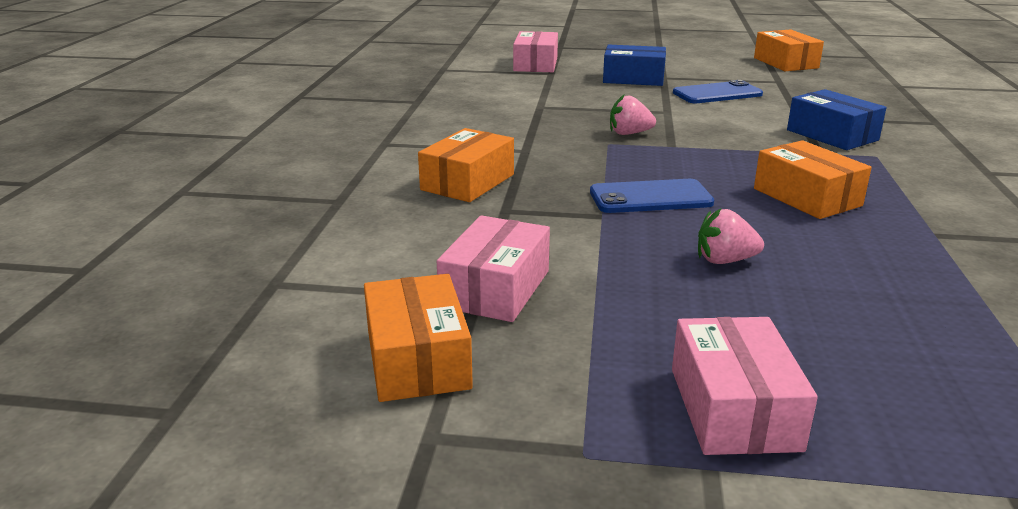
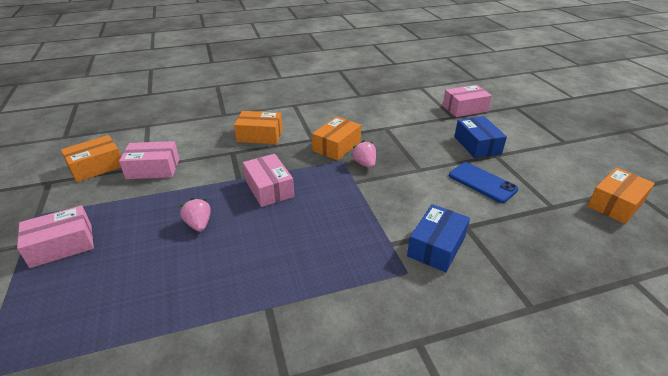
camera: 65 degrees right, 10 degrees up
blue phone [590,179,714,213] -> pink box [243,154,294,207]
orange box [754,140,872,219] -> orange box moved to [312,116,361,161]

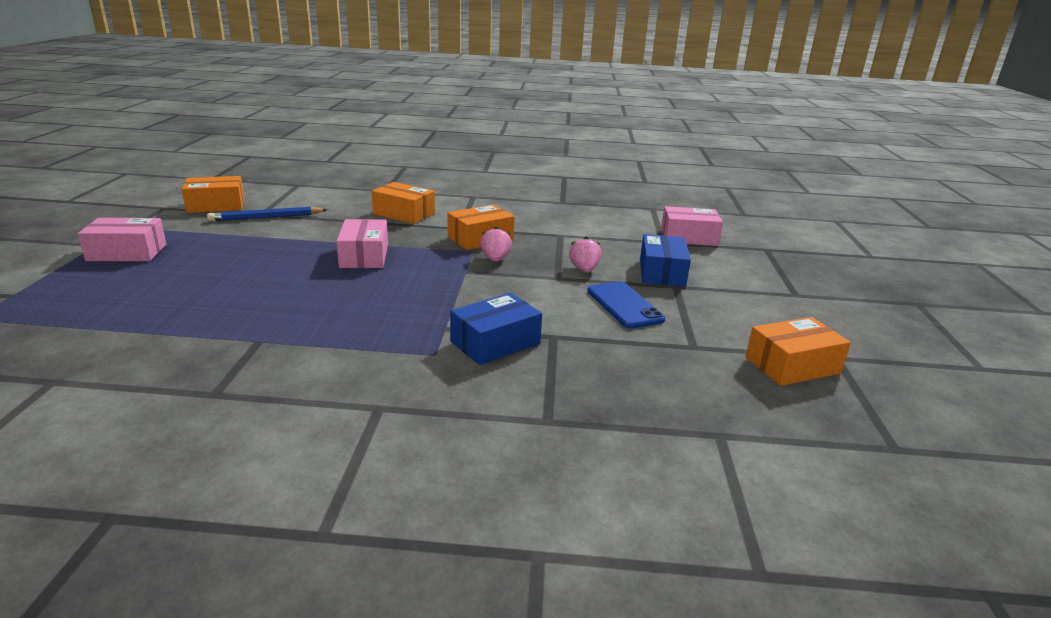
camera: 20 degrees right, 10 degrees down
pink box [119,141,179,179] -> blue pencil [207,207,327,221]
pink strawberry [180,198,211,232] -> pink strawberry moved to [569,236,601,273]

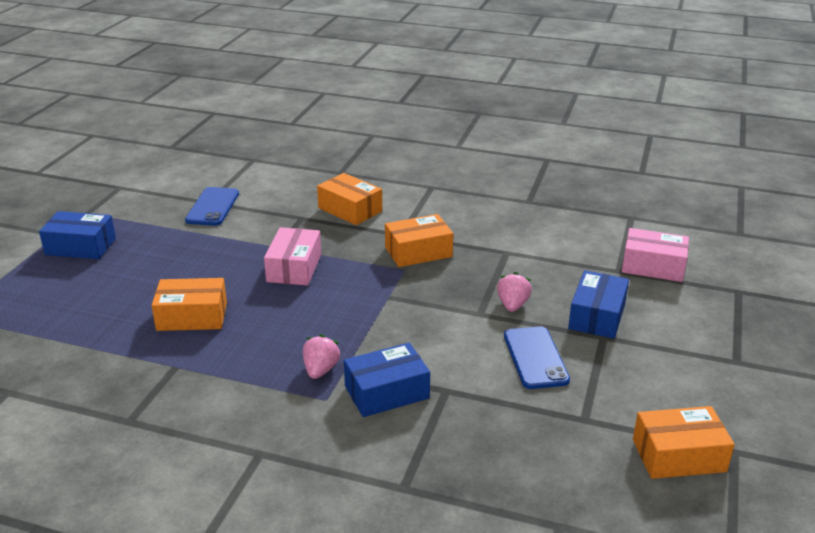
camera: 15 degrees right, 5 degrees up
pink box [78,218,166,261] -> blue box [39,211,116,259]
orange box [182,176,244,213] -> orange box moved to [152,278,227,331]
blue pencil [207,207,327,221] -> blue phone [185,187,239,226]
pink strawberry [480,226,512,262] -> pink strawberry moved to [303,334,341,379]

